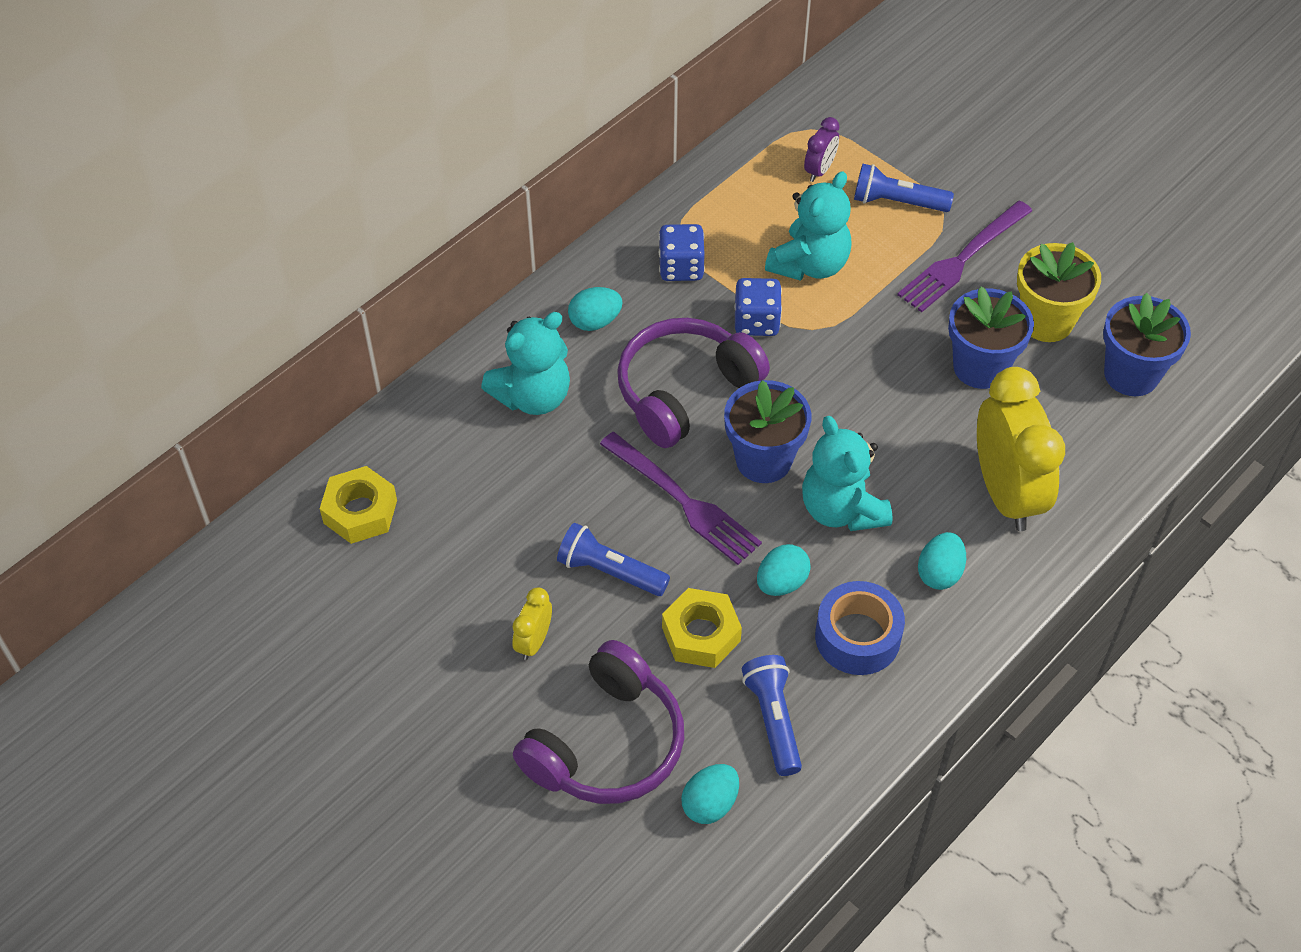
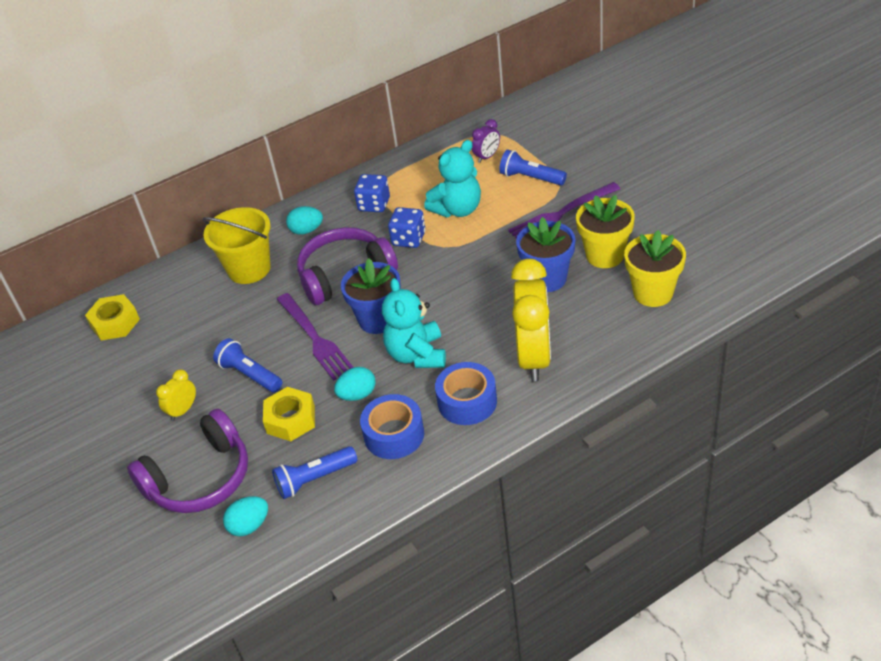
camera: 20 degrees right, 10 degrees down
turquoise teddy bear [481,312,570,415] -> yellow bucket [202,207,271,284]
blue flashlight [742,655,802,776] -> blue flashlight turned 120 degrees counterclockwise [272,446,357,499]
turquoise egg [918,532,966,590] -> blue tape [435,362,497,425]
blue flower pot [1103,293,1191,396] -> yellow flower pot [624,230,686,307]

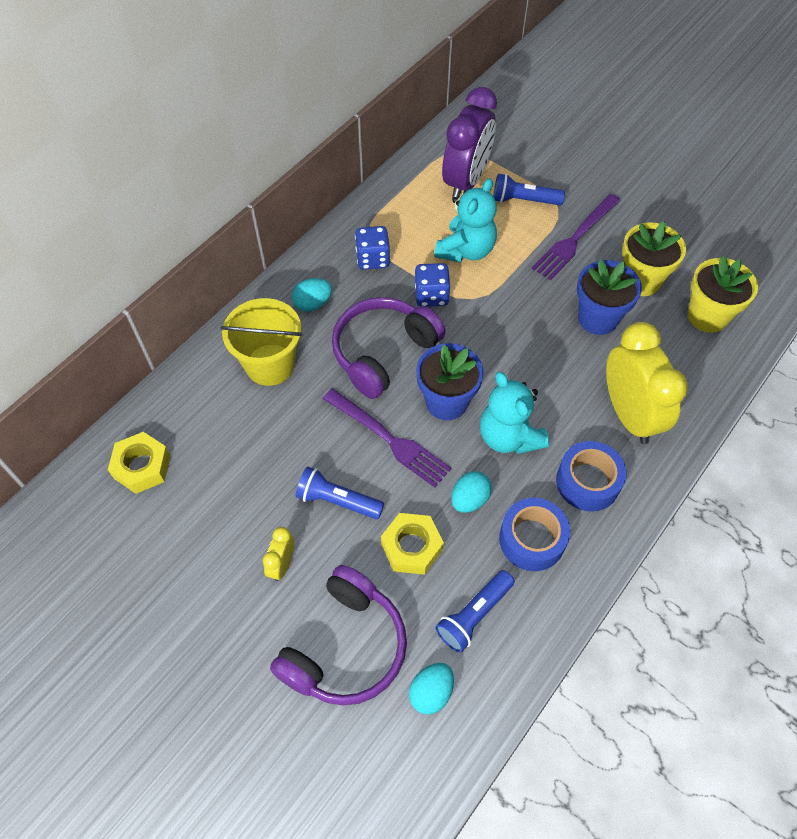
camera: 25 degrees left, 15 degrees up
purple clock [472,119,500,163] -> purple clock [442,87,497,199], size x2.23

